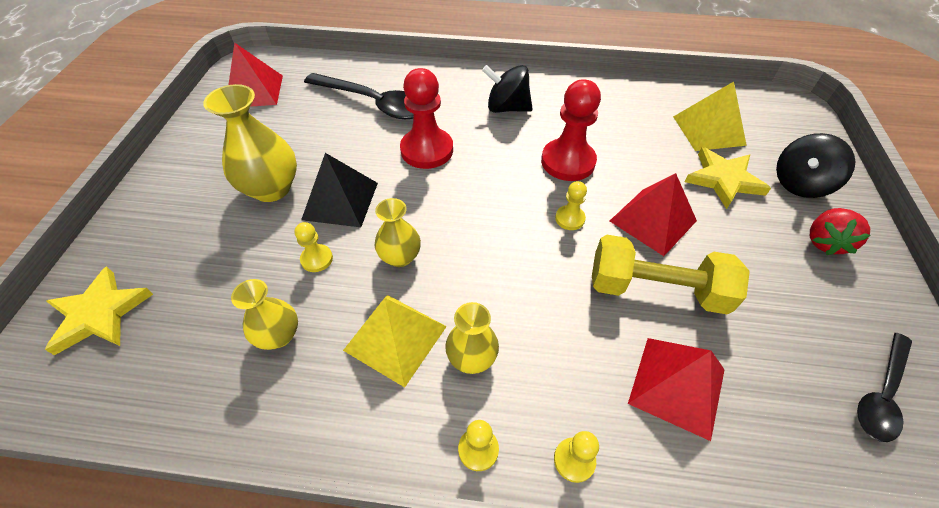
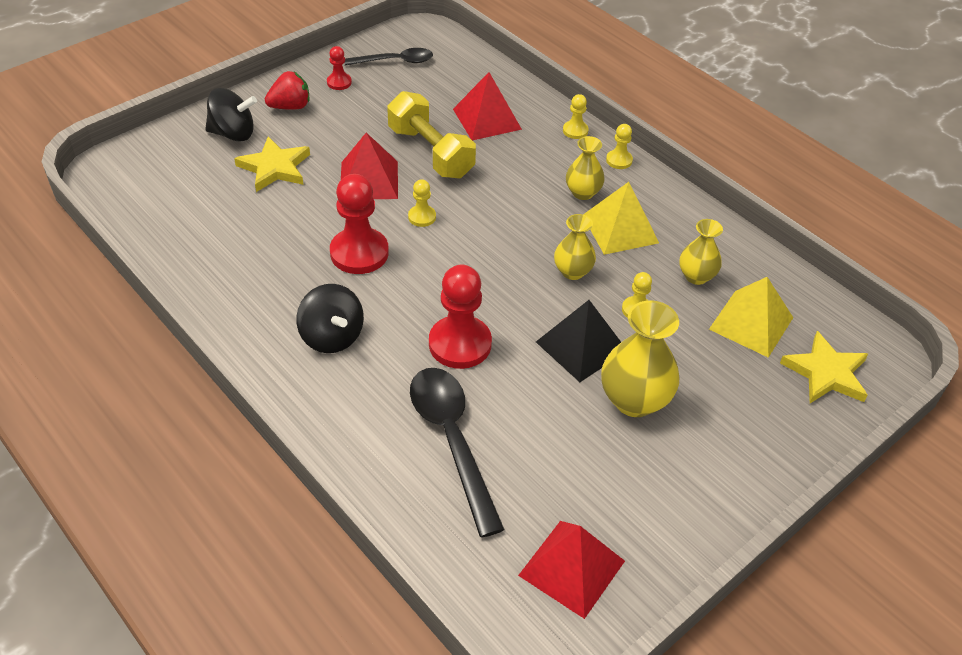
camera: 140 degrees left, 5 degrees down
yellow pyramid [673,82,747,151] -> yellow pyramid moved to [709,277,793,358]
none -> red pawn [327,46,352,90]

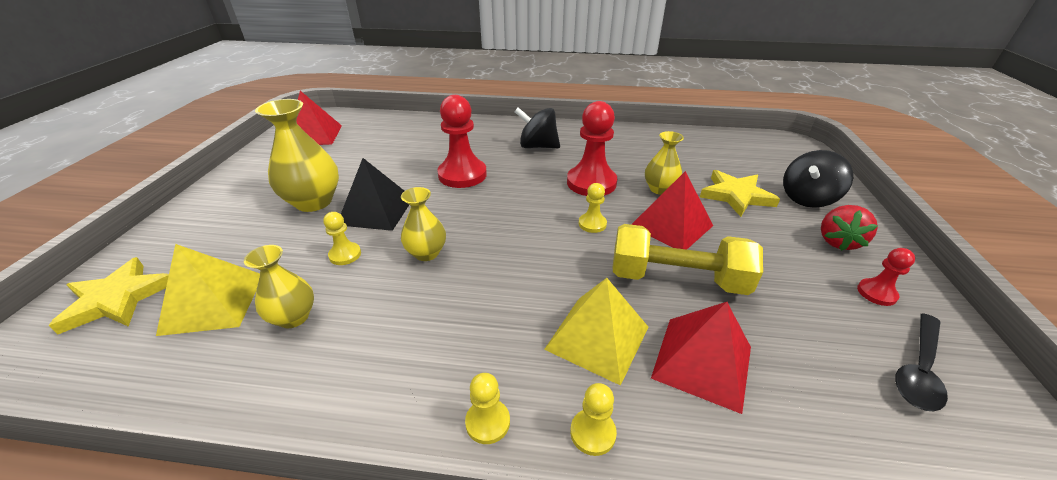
camera: 140 degrees right, 10 degrees down
black spoon [410,368,505,537] -> none
yellow vase [566,136,605,200] -> yellow vase moved to [645,131,684,195]
yellow pyramid [583,182,659,255] -> yellow pyramid moved to [544,278,648,386]

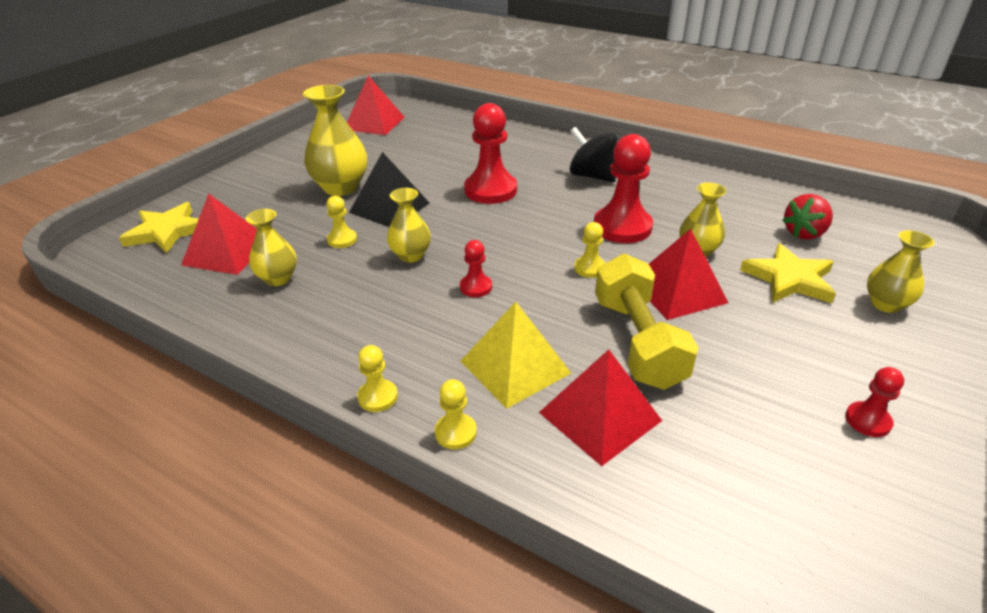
camera: 25 degrees right, 0 degrees up
yellow pyramid [156,244,260,336] -> red pyramid [181,194,257,275]
yellow dumbbell [613,224,763,295] -> yellow dumbbell turned 45 degrees clockwise [595,254,699,390]
black spinning top [783,150,853,208] -> yellow vase [867,230,935,313]
red strawberry [821,205,878,251] -> red strawberry moved to [782,194,833,240]
black spoon [895,313,948,411] -> none
none -> red pawn [460,240,492,297]

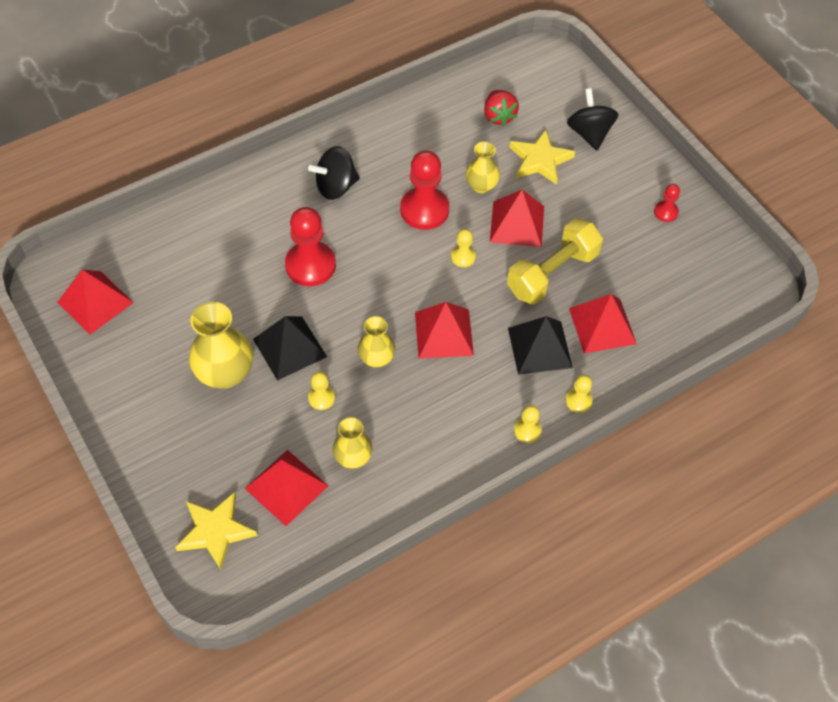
camera: 65 degrees left, 20 degrees up
red pawn [460,240,492,297] -> red pyramid [415,302,474,359]
yellow pyramid [460,302,571,409] -> black pyramid [508,316,573,375]
yellow dumbbell [595,254,699,390] -> yellow dumbbell turned 60 degrees counterclockwise [507,218,603,304]
yellow vase [867,230,935,313] -> black spinning top [567,88,618,150]

